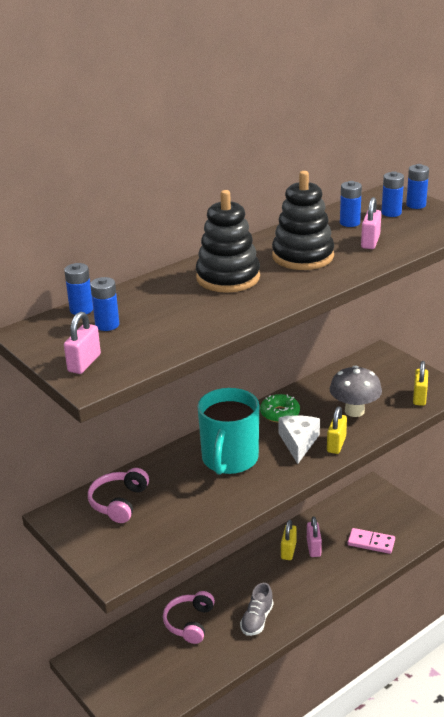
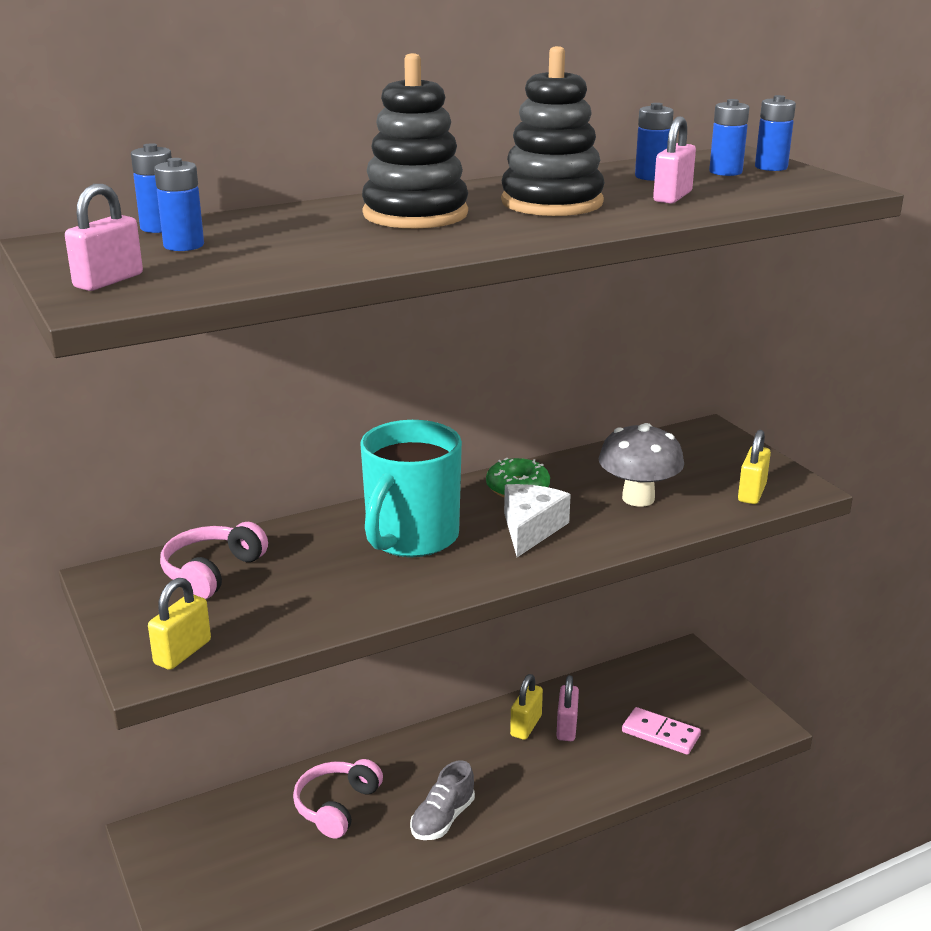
camera: 10 degrees right, 5 degrees down
yellow padlock [327,407,347,454] -> yellow padlock moved to [148,578,211,670]

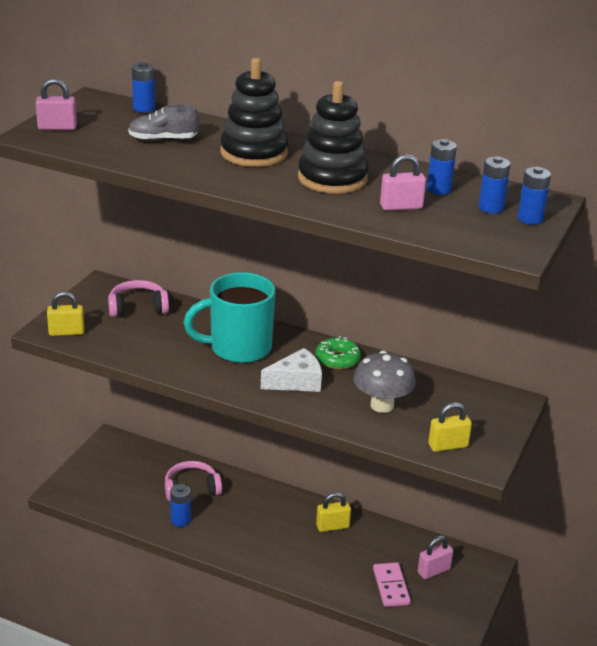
camera: 50 degrees right, 5 degrees up
blue battery [154,158,204,251] -> blue battery moved to [170,484,191,527]
grey shoe [410,760,475,840] -> grey shoe moved to [128,104,199,141]
pink padlock [557,675,579,741] -> pink padlock moved to [418,535,453,579]

